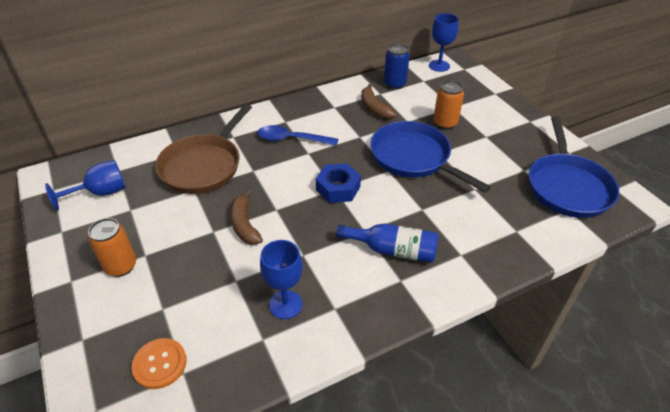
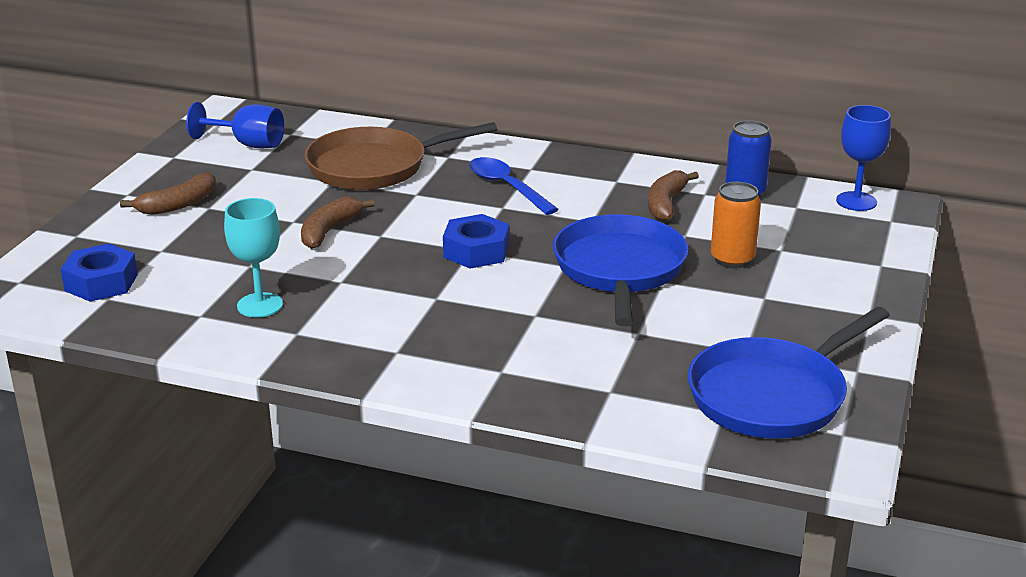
camera: 45 degrees right, 15 degrees down
orange can [88,218,136,277] -> brown banana [120,172,216,215]
orange button [132,338,186,389] -> blue nut [61,243,138,302]
blue goblet [260,240,303,319] -> turquoise goblet [224,198,283,318]
blue bottle [336,223,439,263] -> none

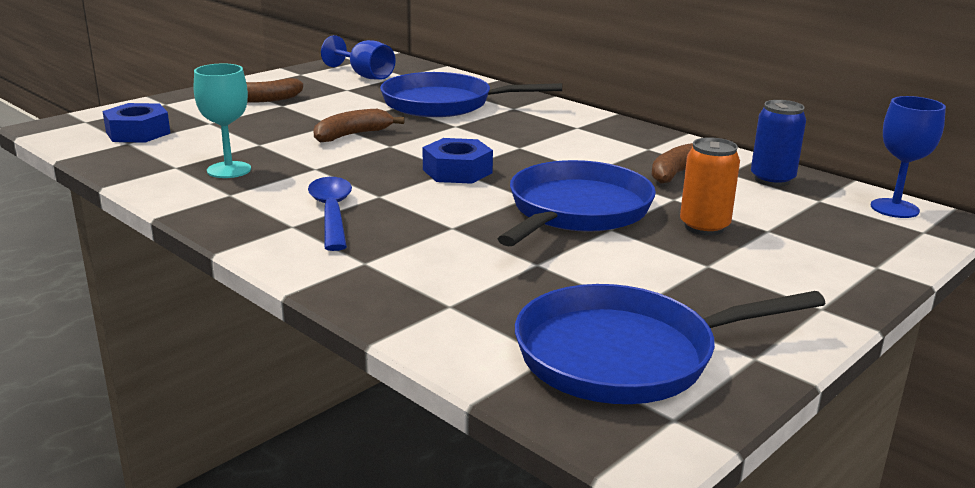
camera: 25 degrees right, 5 degrees down
brown pan [305,122,497,190] -> blue pan [380,72,562,117]
blue spoon [469,157,559,215] -> blue spoon moved to [308,177,352,251]

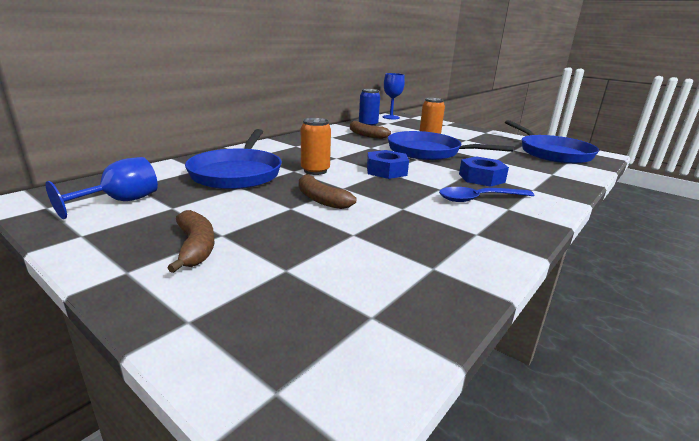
camera: 95 degrees left, 0 degrees up
blue nut [103,103,170,143] -> blue nut moved to [459,156,509,187]
turquoise goblet [194,64,251,178] -> none
none -> orange can [301,118,331,175]

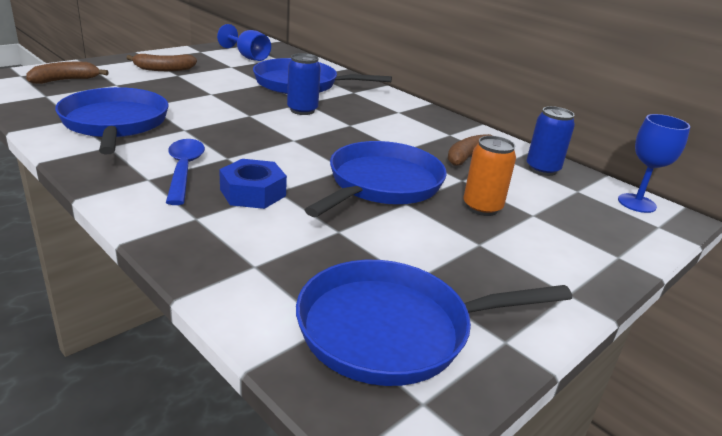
camera: 95 degrees right, 5 degrees up
brown banana [299,174,357,209] -> brown banana moved to [26,62,109,84]
orange can [301,118,331,175] -> blue can [287,53,321,115]
blue nut [367,150,409,179] -> none
none -> blue pan [55,87,169,154]

